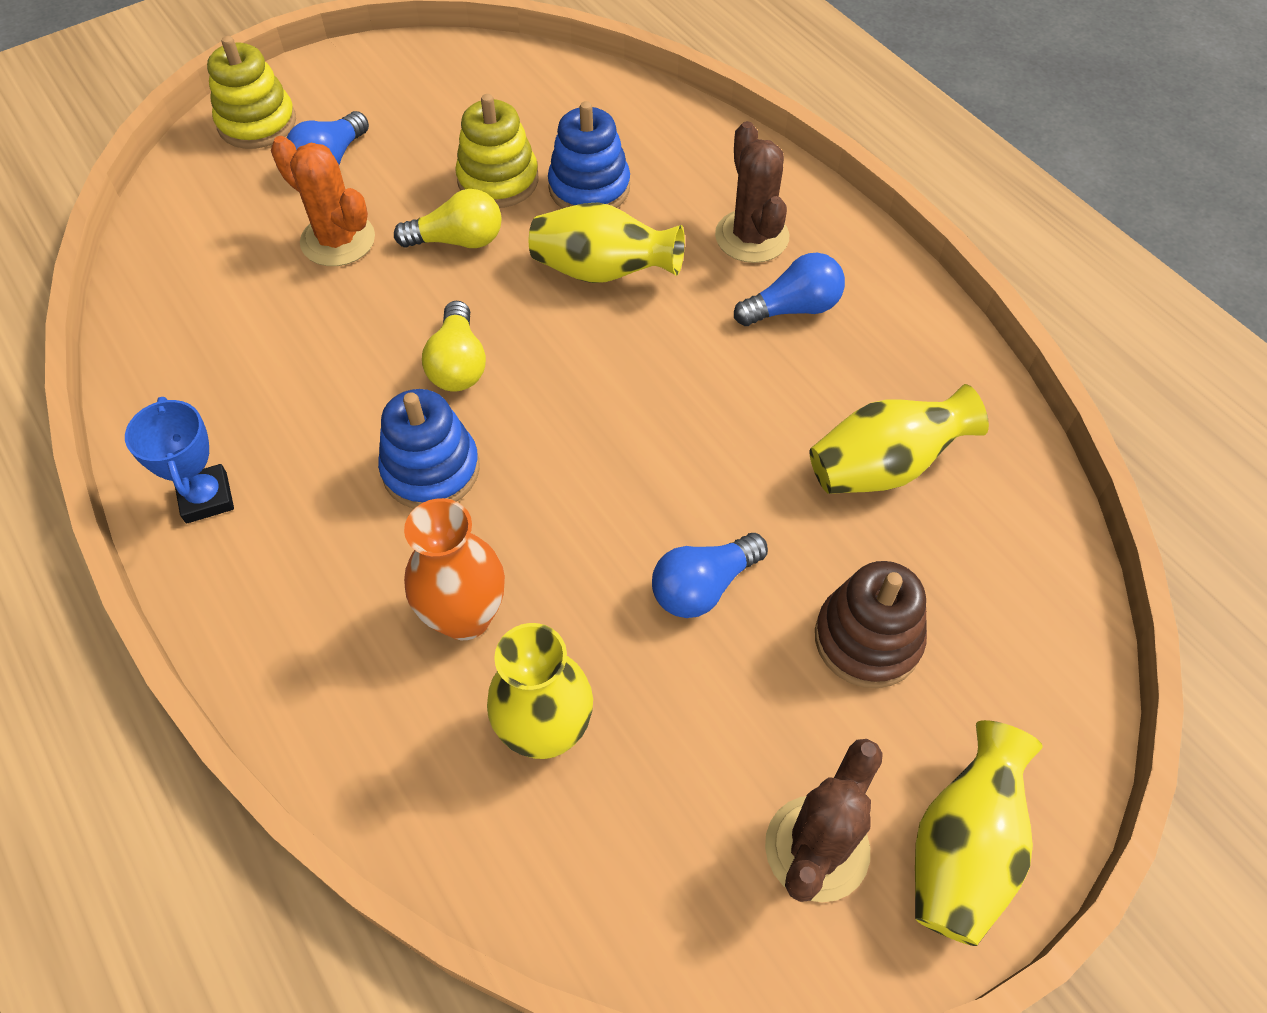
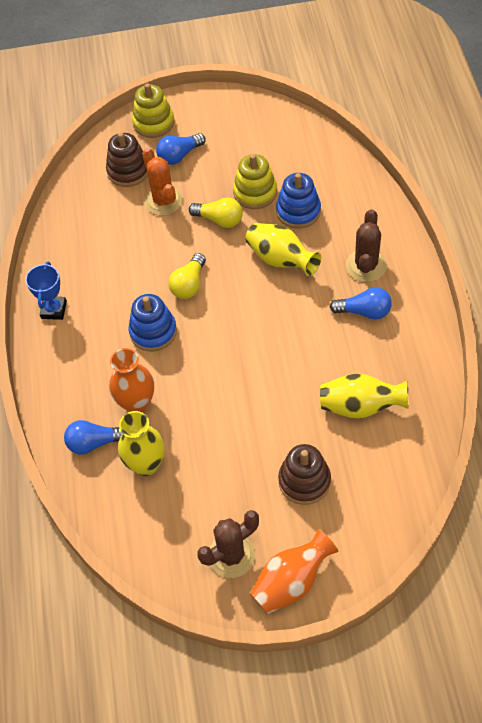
camera: 30 degrees right, 0 degrees up
blue light bulb [652,533,768,618] -> blue light bulb moved to [64,420,122,454]
yellow vase [915,720,1043,946] -> orange vase [250,529,339,614]
none -> brown stacking toy [106,132,148,187]

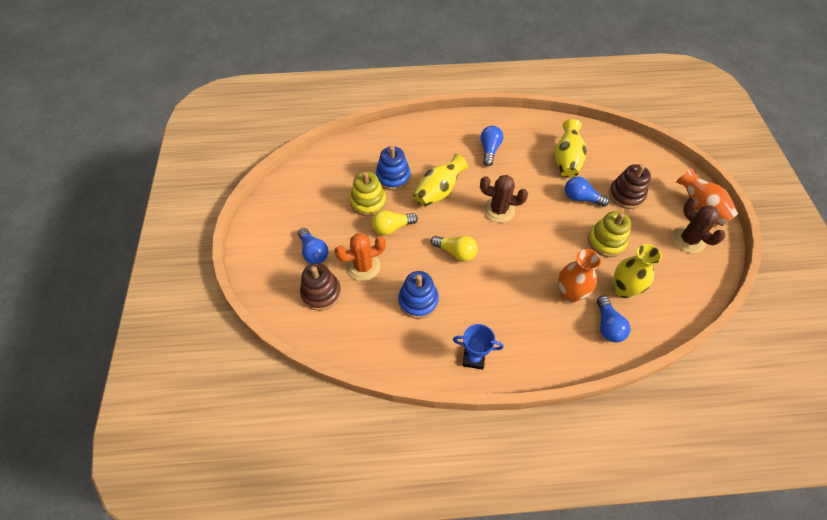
camera: 90 degrees left, 0 degrees up
blue stacking toy [128,294,177,351] -> blue stacking toy moved to [398,271,439,319]
yellow stacking toy [132,83,174,138] -> yellow stacking toy moved to [588,211,631,257]
yellow light bulb [189,198,243,228] -> yellow light bulb turned 135 degrees counterclockwise [372,210,418,235]
brown cactus [346,209,387,282] -> brown cactus moved to [480,175,528,223]
none -> blue light bulb [565,176,609,207]

